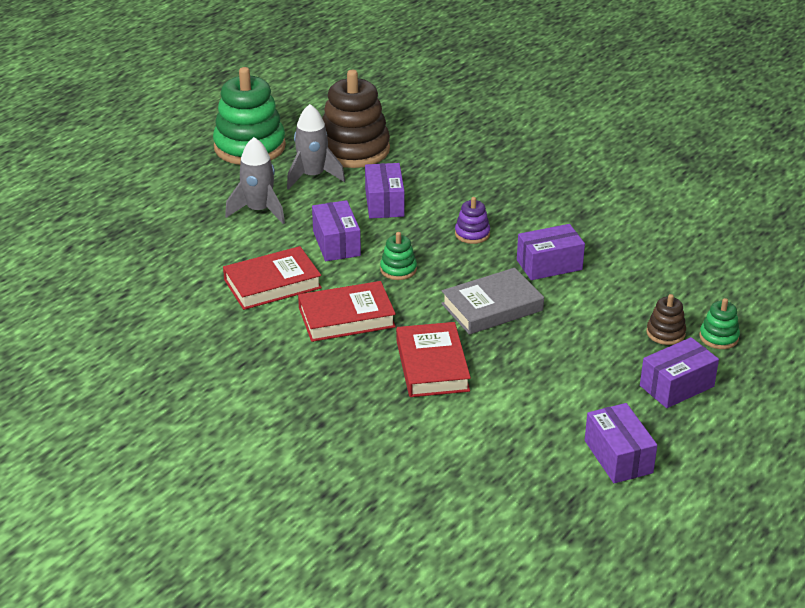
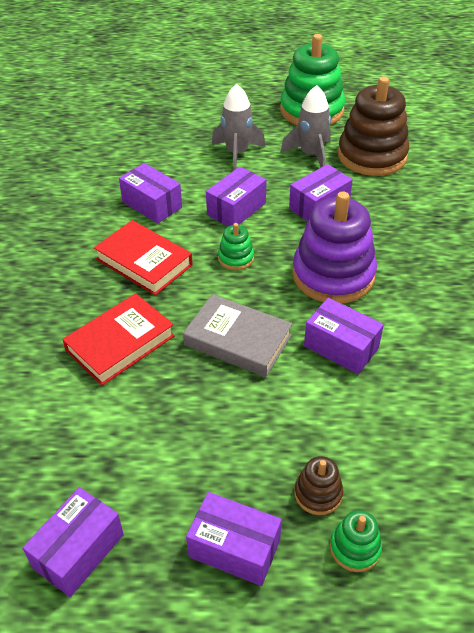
camera: 55 degrees right, 10 degrees up
red book [223,246,322,310] -> purple box [119,163,182,224]
purple stacking toy [455,197,490,244] -> purple stacking toy [292,192,377,304], size x2.22

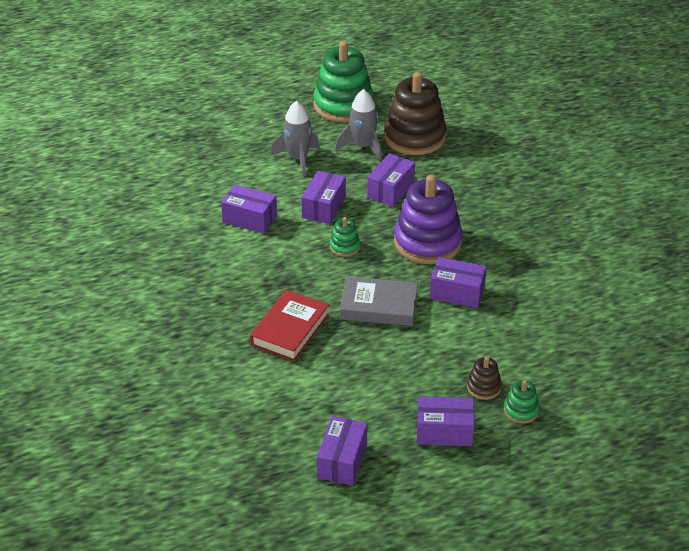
camera: 20 degrees left, 5 degrees down
red book [94,220,193,295] -> none

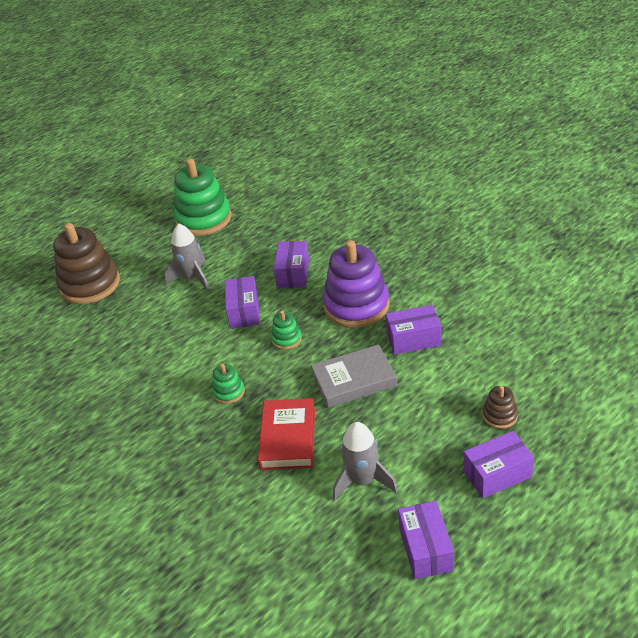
camera: 20 degrees left, 0 degrees up
purple box [221,185,277,234] -> none
grey rocket [335,89,382,161] -> grey rocket moved to [333,422,398,501]
brown stacking toy [384,72,446,155] -> brown stacking toy moved to [53,223,120,304]
green stacking toy [504,380,539,424] -> green stacking toy moved to [212,364,245,404]

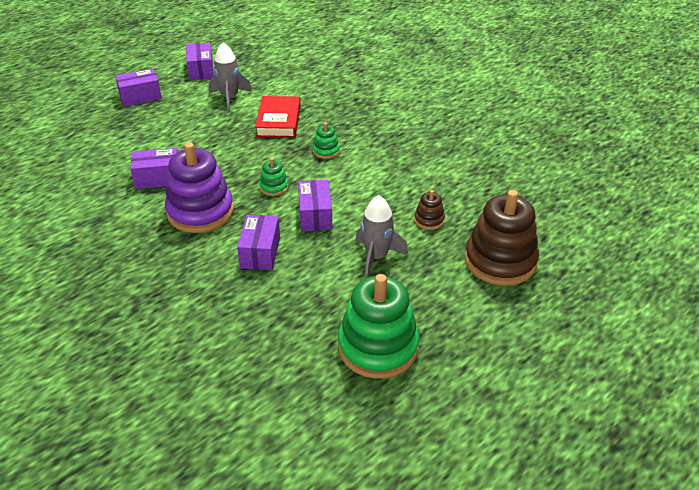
camera: 175 degrees right, 0 degrees up
grey book [311,345,397,408] -> none
brown stacking toy [483,386,518,429] -> brown stacking toy moved to [414,190,445,230]

